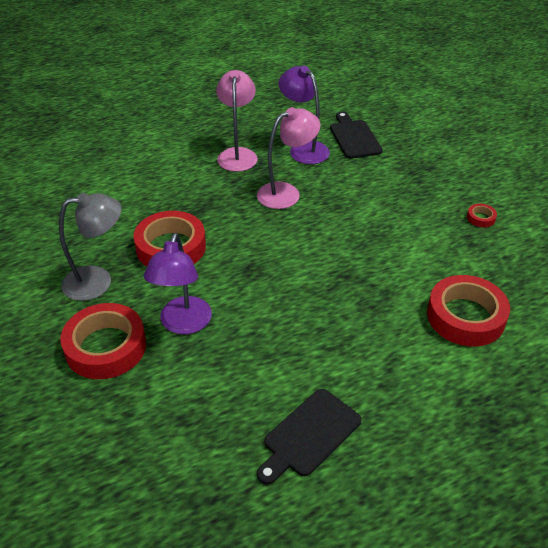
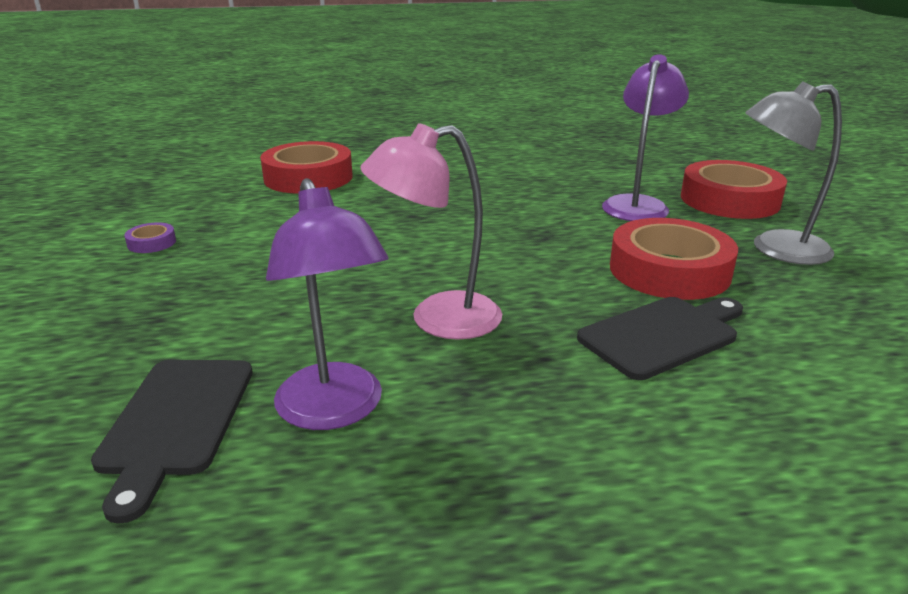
camera: 165 degrees left, 15 degrees down
pink lamp [216,70,258,172] -> none
black cutting board [257,389,362,485] -> black cutting board moved to [577,297,743,380]
red tape [467,204,497,227] -> purple tape [124,222,176,253]

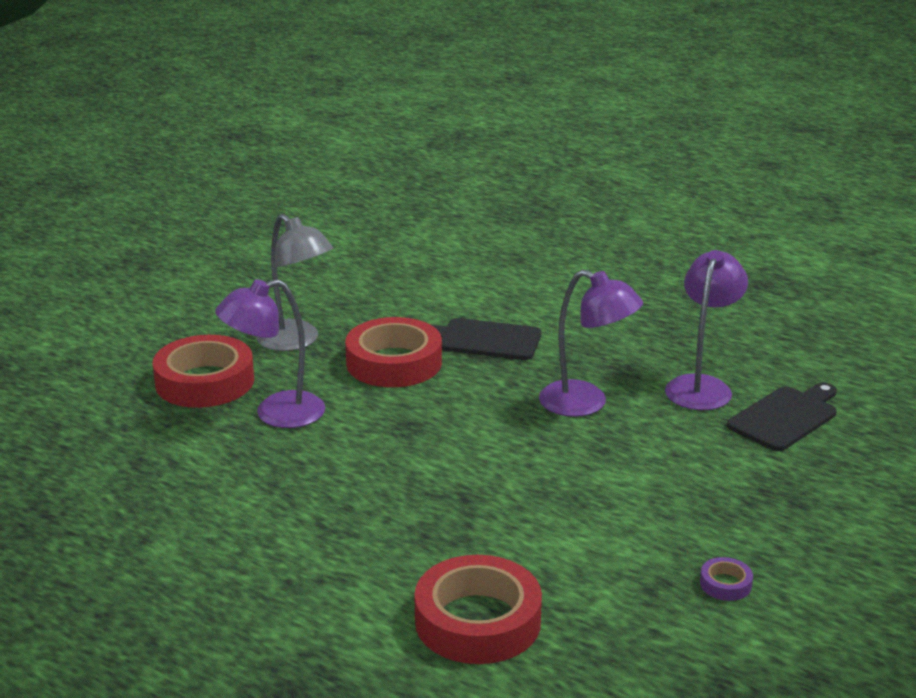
camera: 135 degrees left, 0 degrees up
pink lamp [360,123,502,340] -> purple lamp [539,270,643,417]

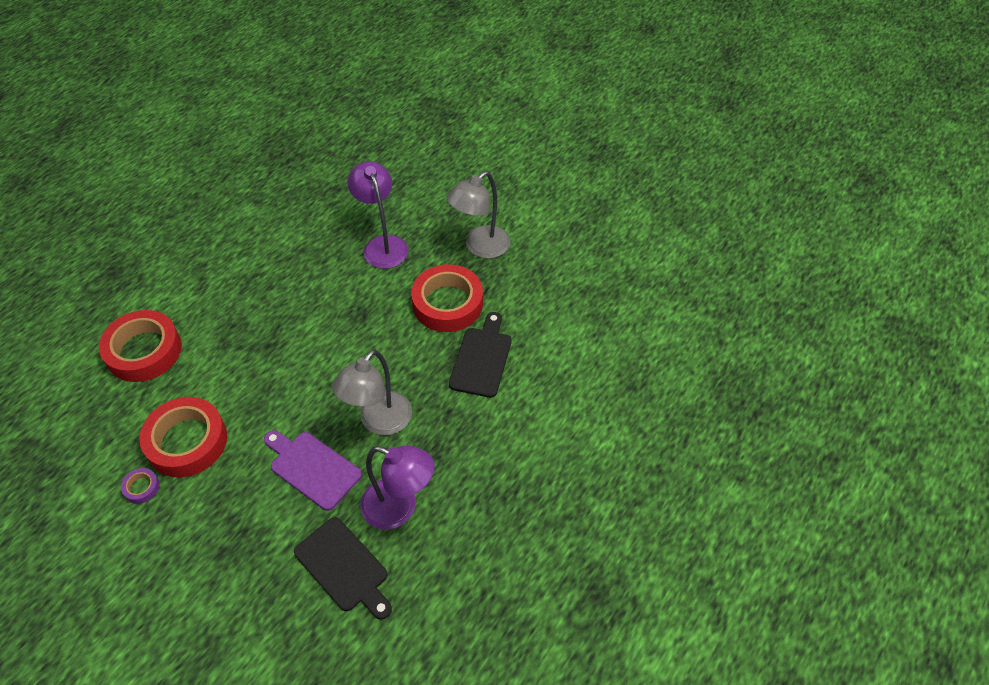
camera: 90 degrees right, 25 degrees up
red tape [152,335,254,408] -> red tape moved to [139,397,227,477]
purple lamp [539,270,643,417] -> grey lamp [332,350,412,435]
none -> purple cutting board [264,430,362,511]

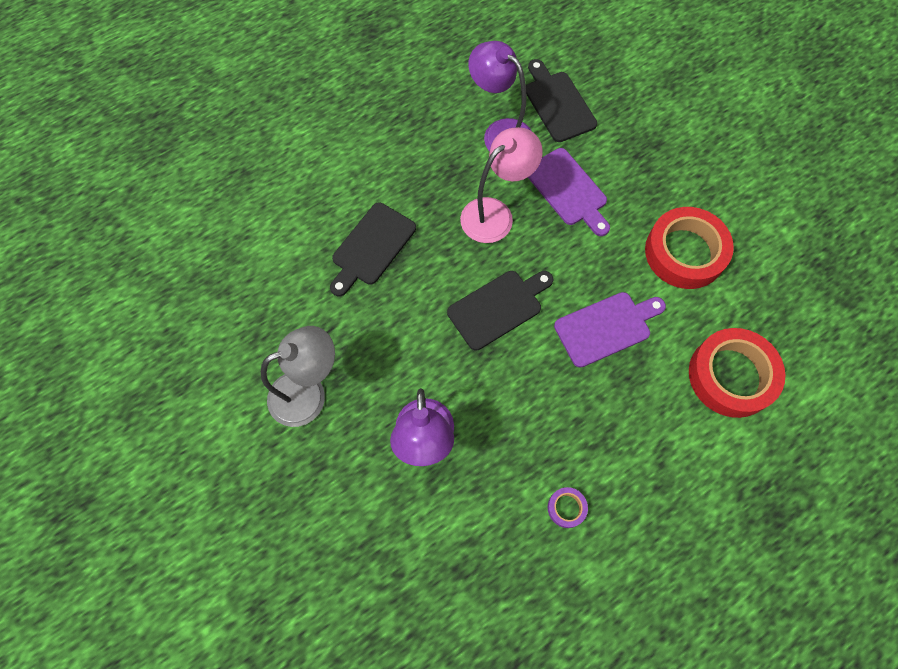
camera: 160 degrees left, 15 degrees up
purple tape [121,468,160,504] -> purple tape moved to [548,487,588,528]
grey lamp [332,350,412,435] -> pink lamp [460,127,543,243]
red tape [411,264,483,332] -> none
none -> black cutting board [447,271,553,350]
none -> purple cutting board [554,292,666,368]

